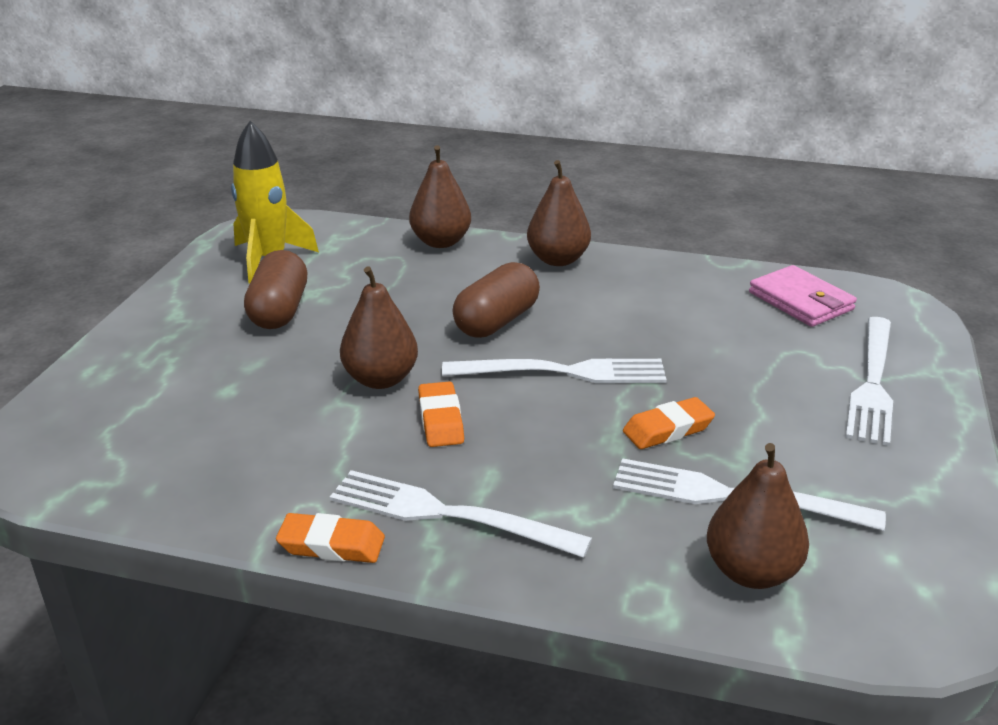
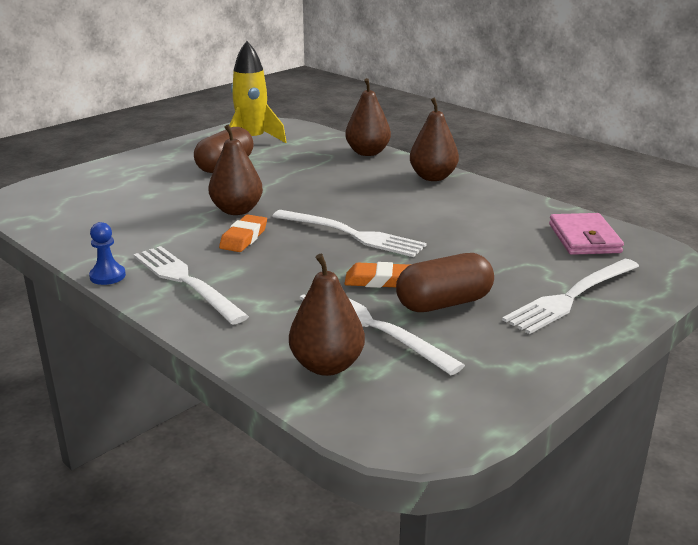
camera: 30 degrees right, 5 degrees down
orange eraser [276,513,385,563] -> blue pawn [89,222,126,285]
brown capsule [453,262,540,338] -> brown capsule moved to [396,253,494,312]

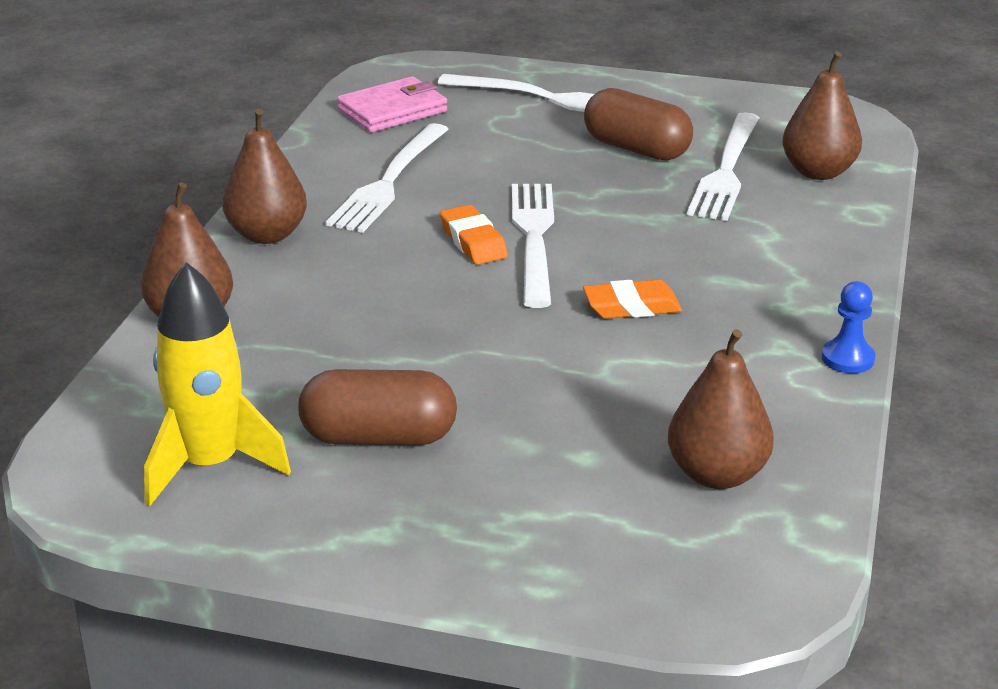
camera: 120 degrees left, 5 degrees up
white fork [134,246,249,325] -> white fork moved to [325,123,449,233]
brown pear [208,125,263,215] -> brown pear moved to [668,329,774,489]
orange eraser [344,262,409,288] -> orange eraser moved to [440,205,508,265]

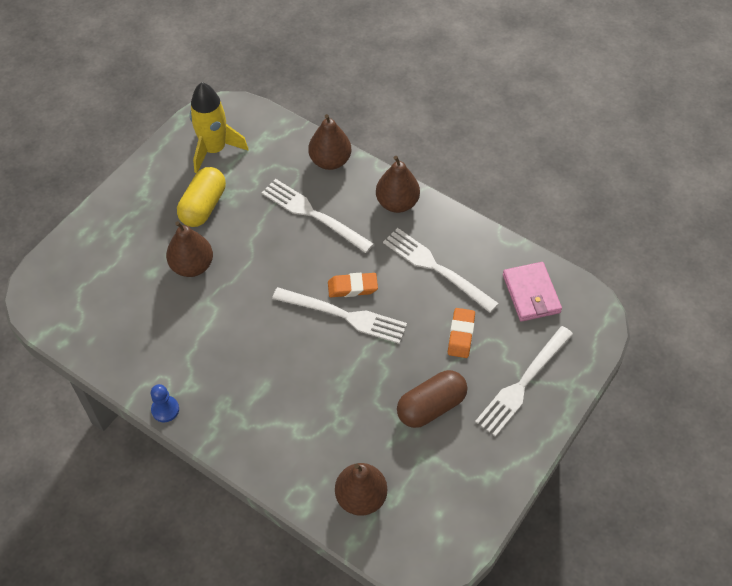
camera: 110 degrees right, 25 degrees up
brown capsule [298,369,457,445] -> yellow capsule [177,167,226,227]
orange eraser [583,279,682,319] -> orange eraser moved to [448,308,475,358]
brown pear [668,329,774,489] -> brown pear moved to [166,221,213,277]
white fork [687,112,759,221] -> white fork moved to [262,179,374,253]

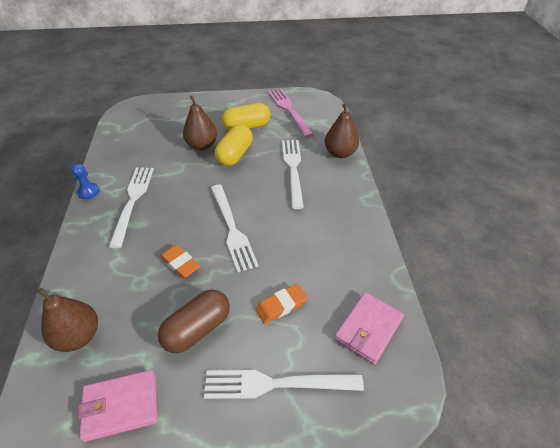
camera: 50 degrees right, 10 degrees down
yellow rocket [190,82,248,173] -> pink fork [268,89,314,137]
orange eraser [328,273,378,297] -> orange eraser moved to [160,245,200,278]
brown pear [376,156,420,213] -> none
white fork [383,228,499,313] -> white fork moved to [109,168,154,248]
brown capsule [397,370,467,428] -> brown capsule turned 60 degrees counterclockwise [158,290,230,354]
none -> pink wallet [78,370,158,442]
none -> yellow capsule [215,124,253,166]

